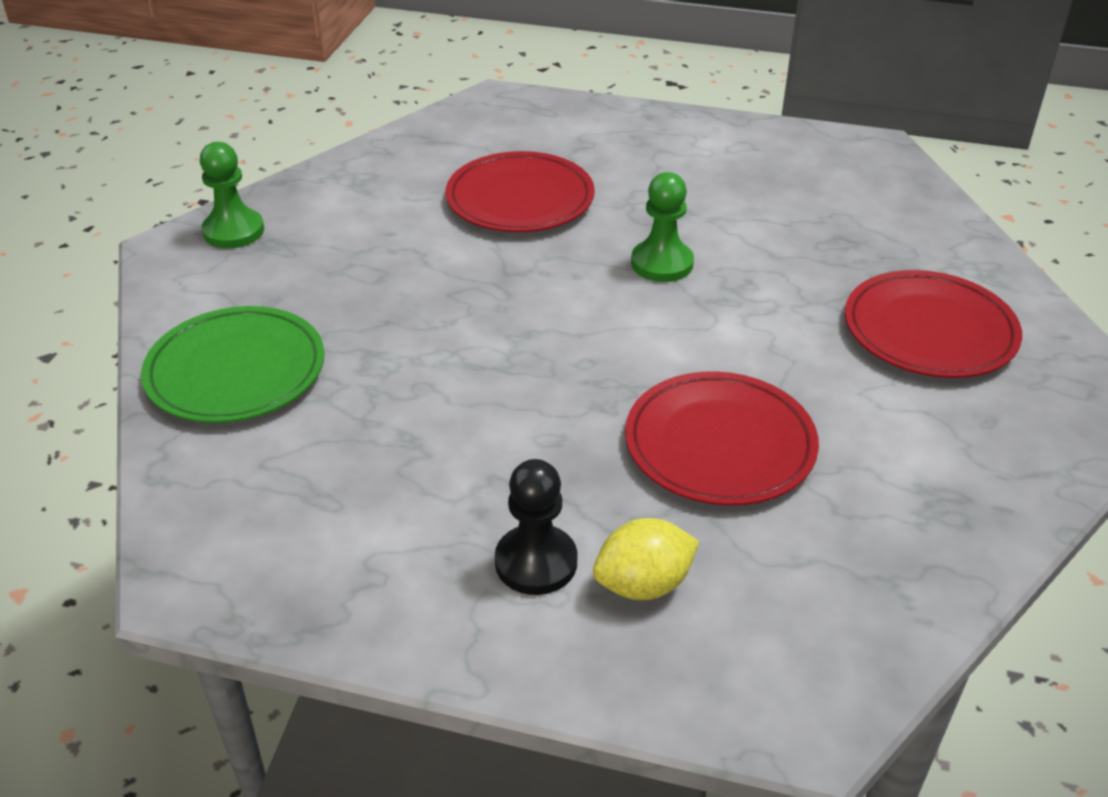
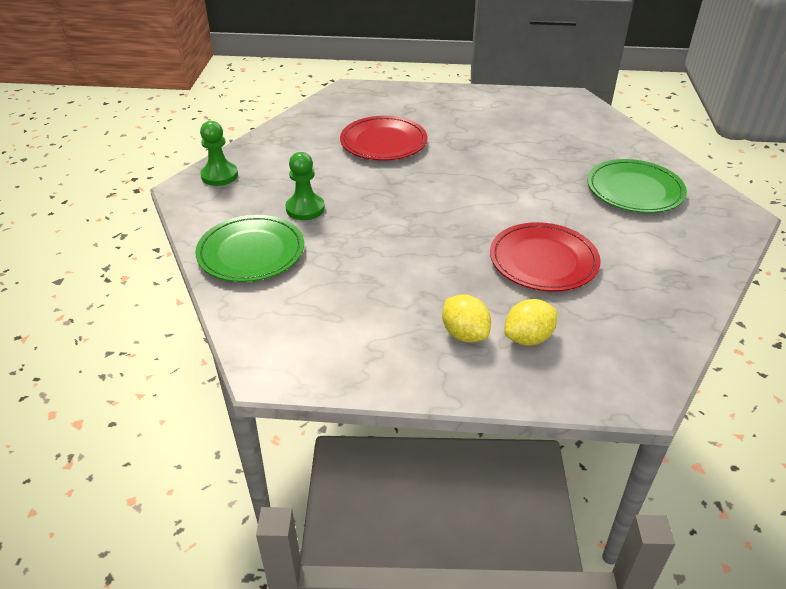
camera: 10 degrees left, 0 degrees up
black pawn [495,459,578,595] -> yellow lemon [442,294,491,343]
green pawn [631,172,694,282] -> green pawn moved to [285,152,325,220]
red plate [845,270,1022,378] -> green plate [587,159,687,213]

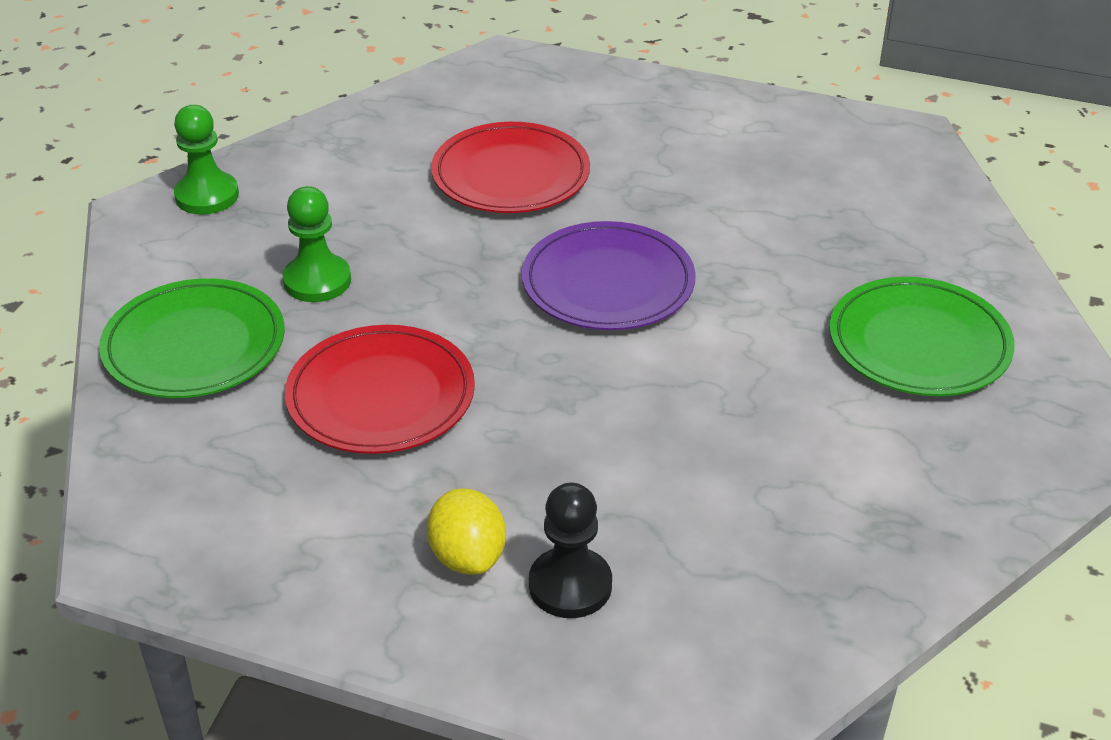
camera: 15 degrees right, 0 degrees up
red plate [490,222,601,292] -> red plate moved to [285,325,475,454]
yellow lemon [504,299,557,345] -> black pawn [529,483,612,618]
none -> purple plate [522,221,696,330]

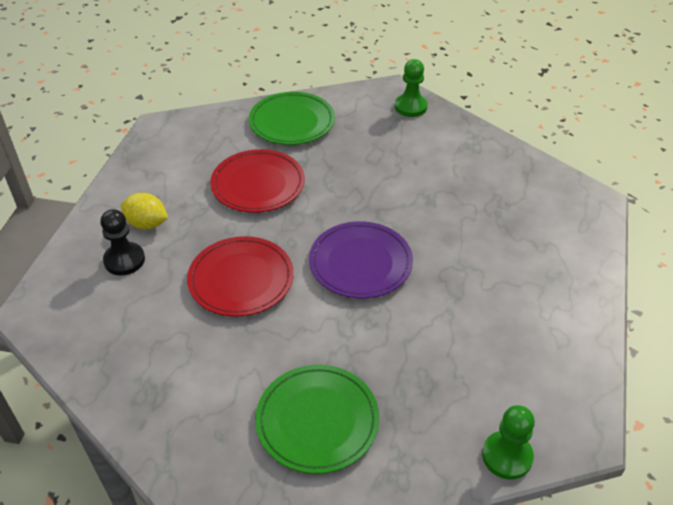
camera: 85 degrees right, 5 degrees up
green pawn [282,186,351,302] -> green pawn moved to [482,405,535,480]
yellow lemon [427,488,506,575] -> yellow lemon turned 45 degrees clockwise [121,193,168,230]
red plate [431,122,590,213] -> red plate moved to [187,236,294,317]

